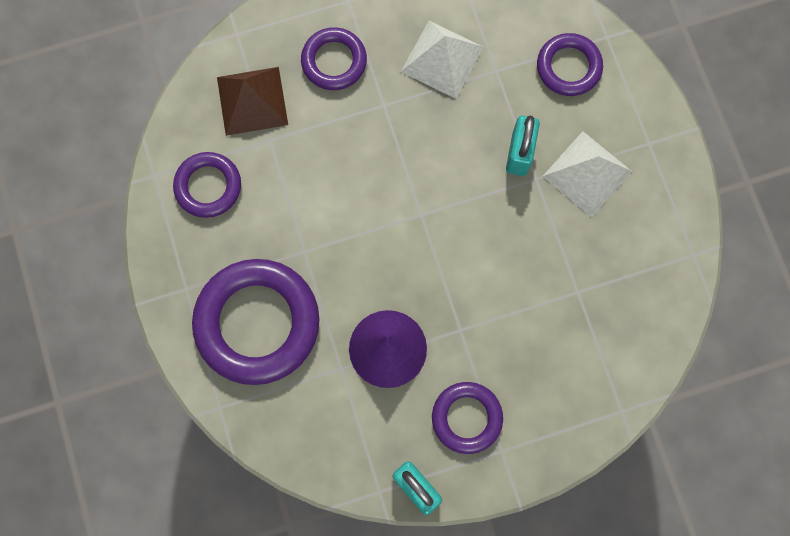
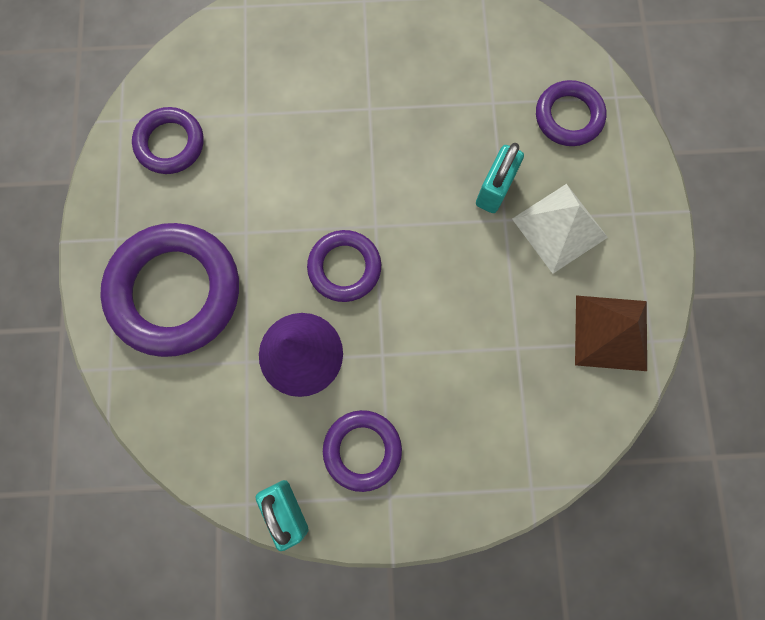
camera: 15 degrees right, 0 degrees up
brown pyramid [217,67,288,136] -> brown pyramid moved to [575,295,647,371]
purple ring [301,27,367,90] -> purple ring moved to [307,230,381,302]
white pyramid [401,21,484,99] -> none

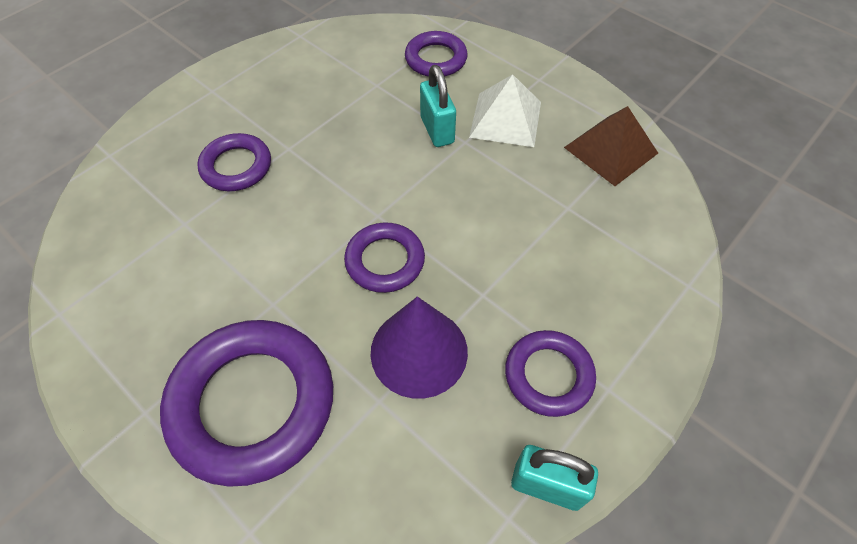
camera: 45 degrees left, 20 degrees down
purple ring [132,107,204,174] -> purple ring moved to [197,133,271,191]

